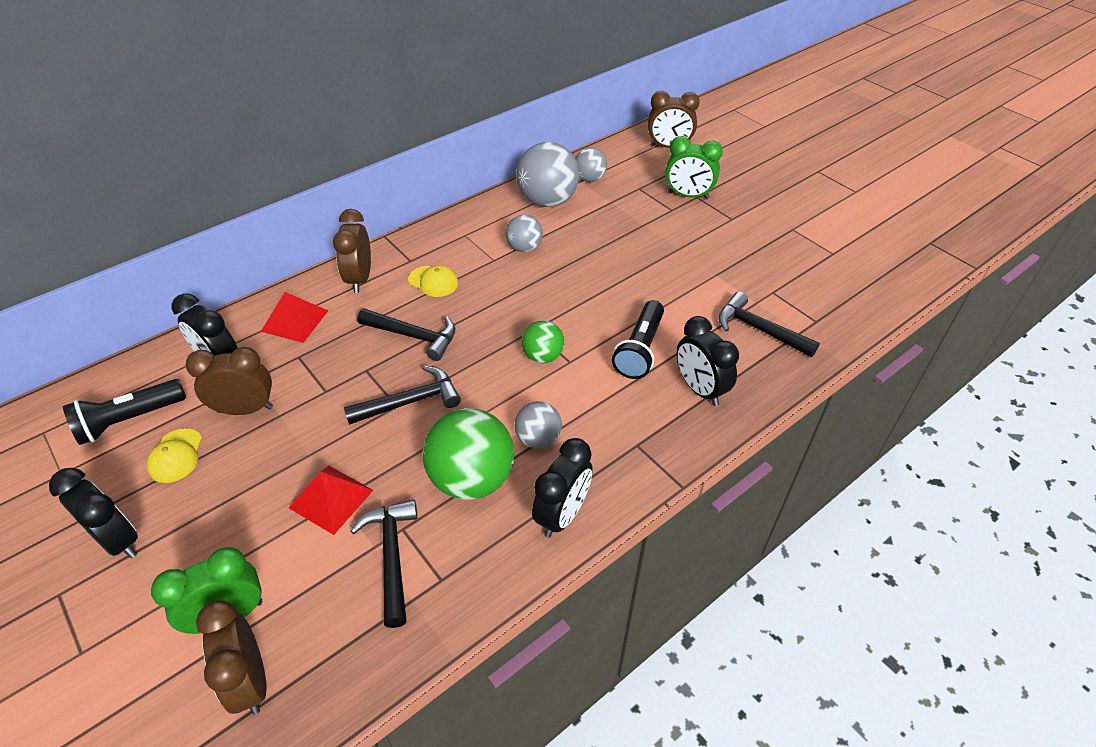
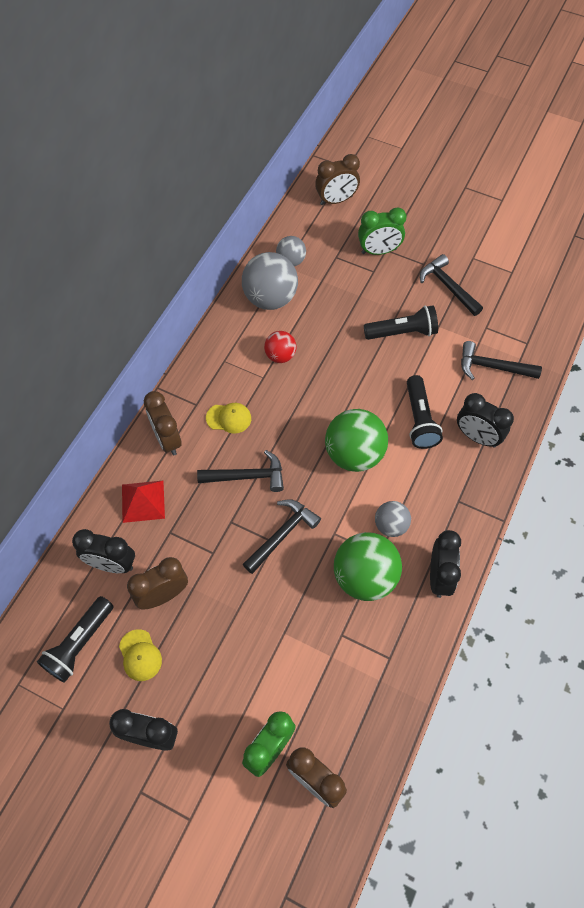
camera: 25 degrees left, 15 degrees up
red pyramid [289,466,373,535] -> none
black hammer [351,499,418,628] -> black hammer moved to [420,254,483,316]
grey ball [506,215,543,252] -> red ball [264,331,296,363]
green ball [522,321,564,363] -> green ball [325,409,388,472], size x1.80
none -> black flashlight [364,306,438,340]

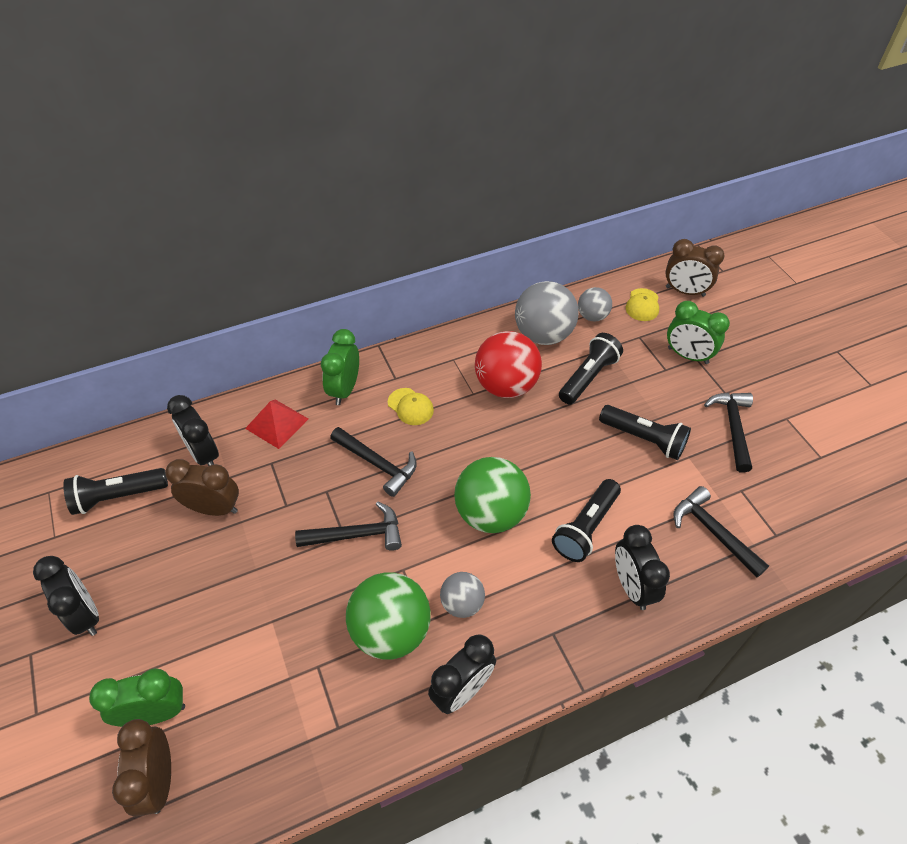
camera: 40 degrees right, 10 degrees down
yellow cap [119,629,162,681] -> yellow cap moved to [626,288,659,321]
brown clock [144,391,182,456] -> green clock [321,329,359,405]
red ball [264,331,296,363] -> red ball [475,331,542,398], size x1.80
none -> black flashlight [559,333,623,405]

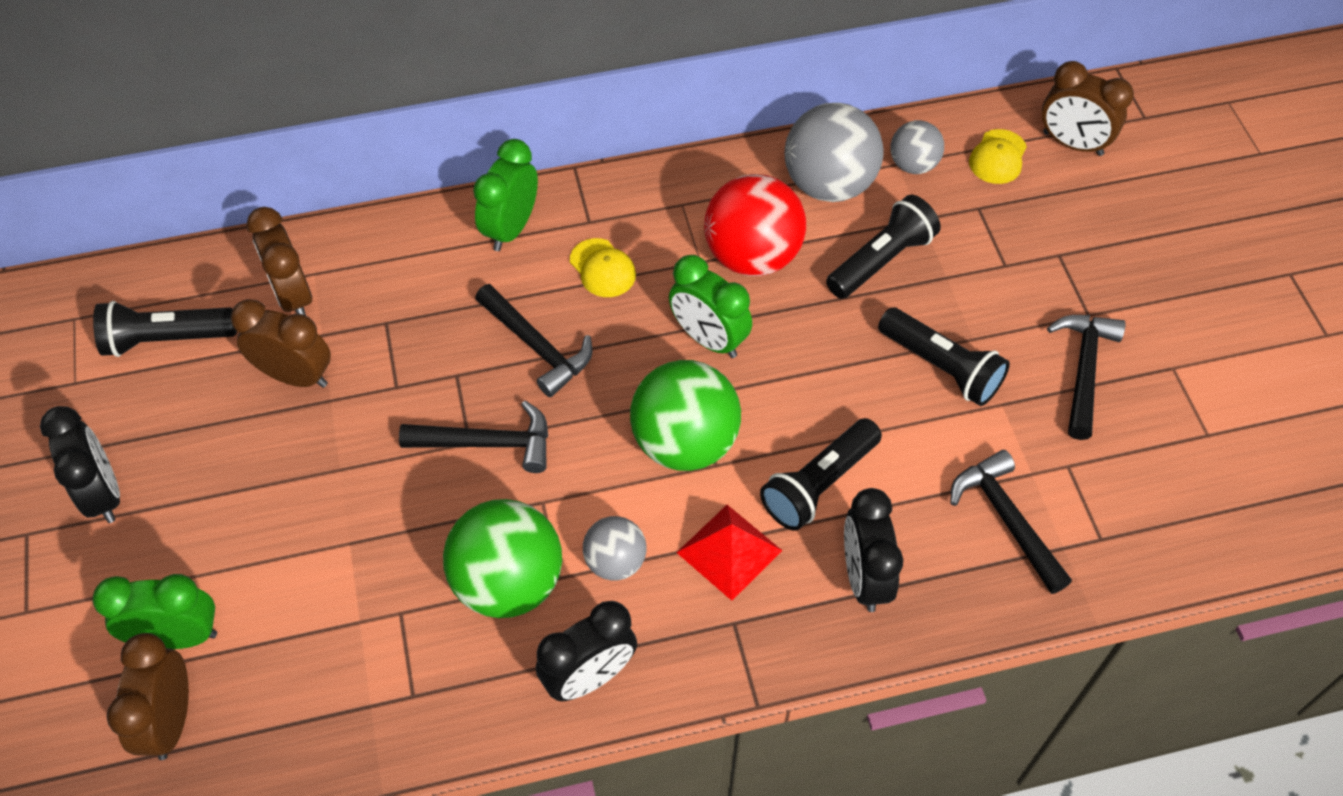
camera: 10 degrees right, 5 degrees up
black clock [167,395,219,466] -> brown clock [246,207,312,316]
red pyramid [245,400,308,449] -> red pyramid moved to [676,505,782,601]
green clock [667,301,730,364] -> green clock moved to [669,255,752,358]

